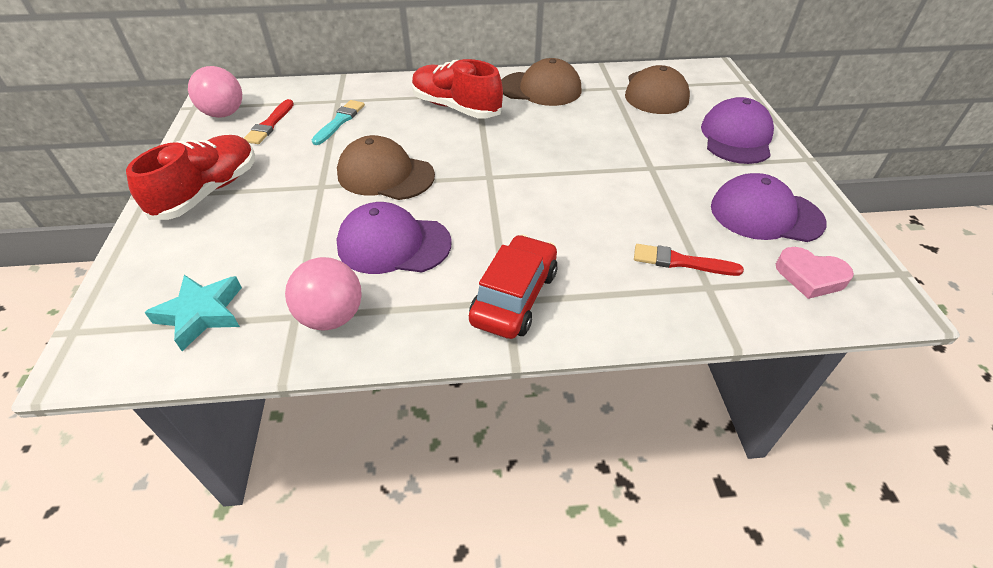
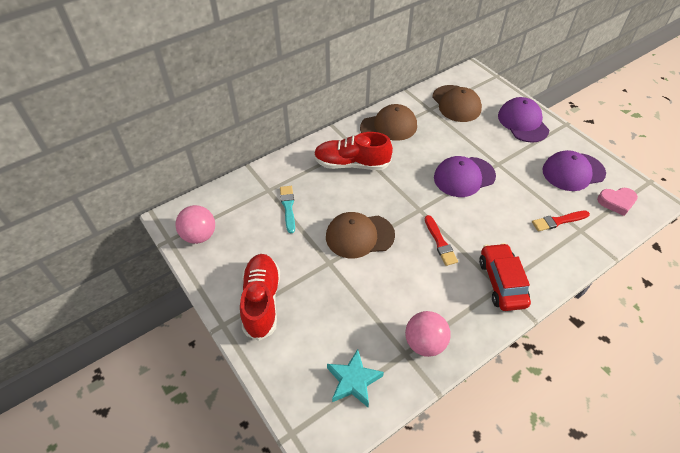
camera: 30 degrees left, 5 degrees up
red brush [244,99,294,144] -> red brush moved to [425,215,458,266]
purple cap [336,202,452,274] -> purple cap moved to [434,156,496,197]

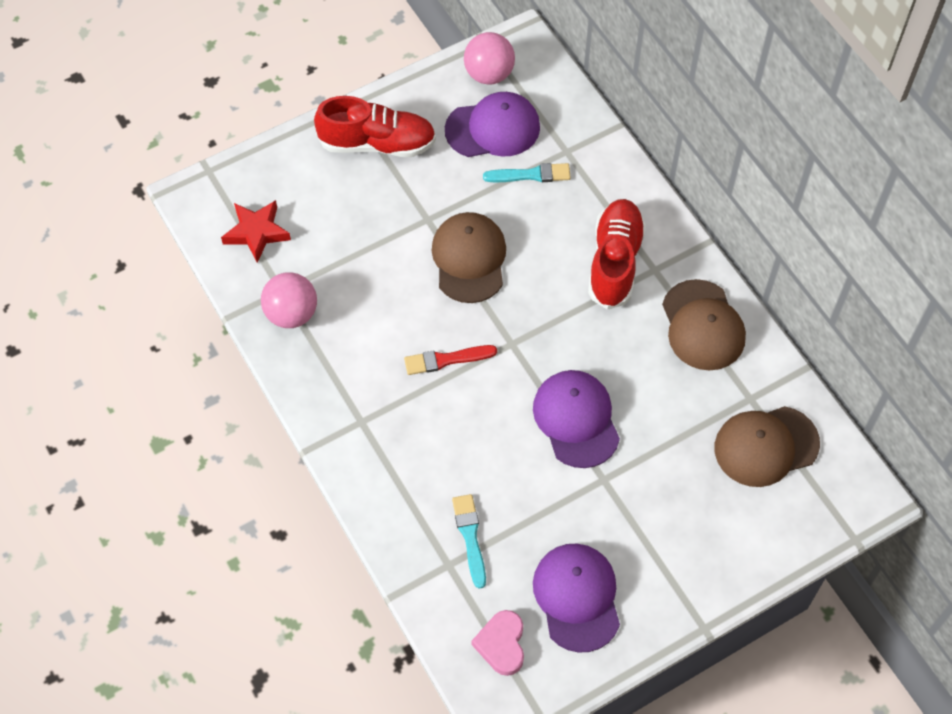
camera: 95 degrees right, 10 degrees up
turquoise star [327,349,384,407] -> red star [221,200,291,263]
red car [479,243,531,311] -> none
purple cap [498,97,549,143] -> purple cap moved to [445,92,540,157]
red brush [532,211,590,231] -> turquoise brush [452,494,486,589]

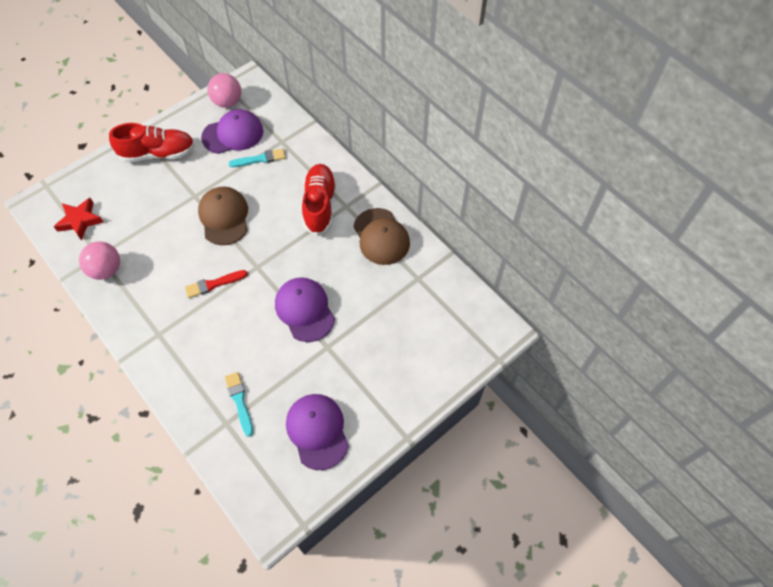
camera: 10 degrees left, 0 degrees up
pink heart [472,610,524,676] -> none
brown cap [715,406,820,487] -> none

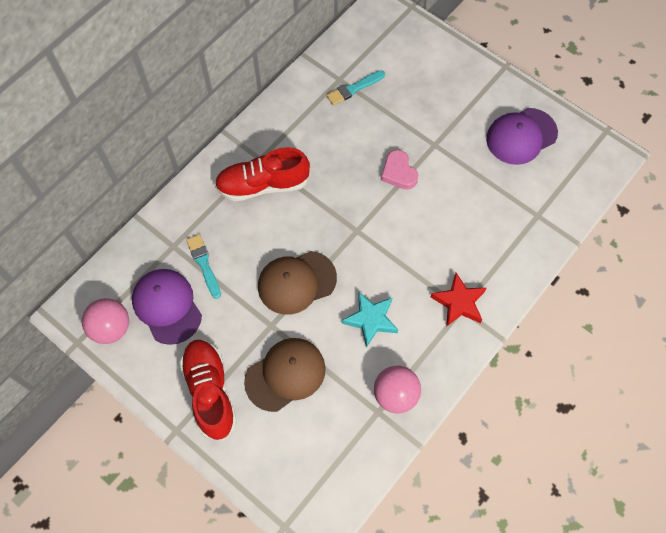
camera: 100 degrees left, 5 degrees up
red star [54,198,103,240] -> red star moved to [431,273,487,327]
red brush [185,270,248,298] -> none
turquoise brush [225,372,253,437] -> turquoise brush moved to [326,70,385,105]
purple cap [275,277,335,342] -> pink heart [381,150,418,190]
brown cap [353,208,410,265] -> brown cap moved to [244,338,326,412]
none -> turquoise star [342,291,398,348]

